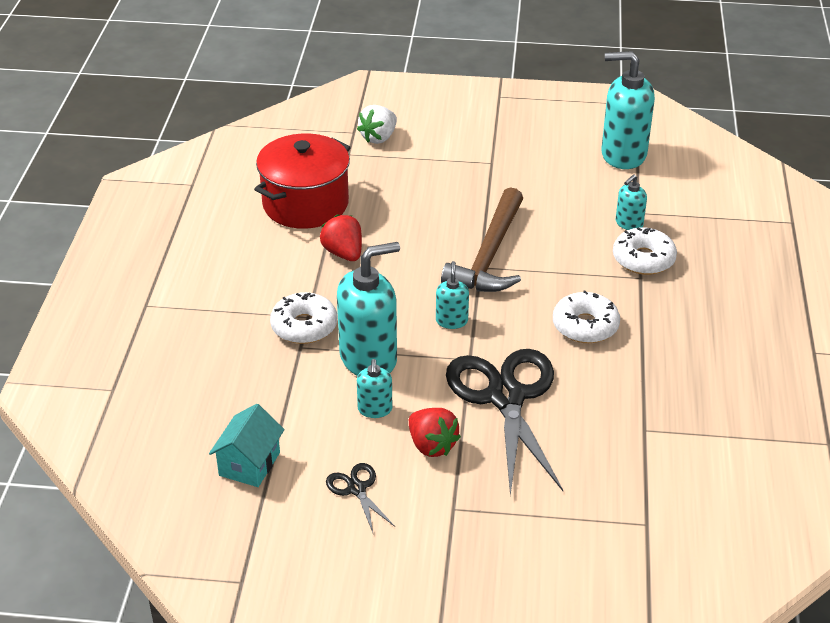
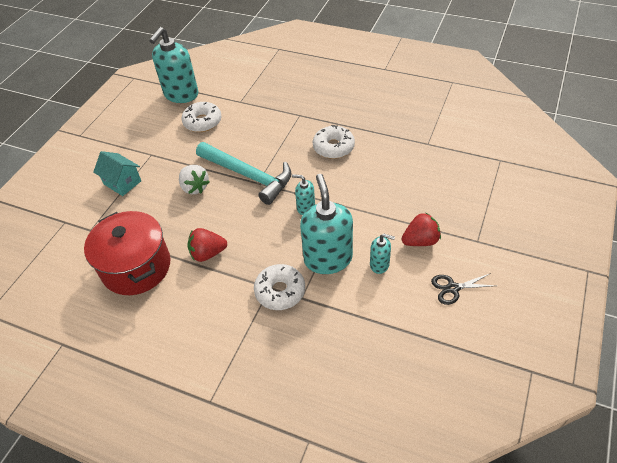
camera: 70 degrees left, 10 degrees up
turquoise house [209,404,285,487] -> turquoise house moved to [93,151,141,196]
white strawberry [357,105,397,144] -> white strawberry moved to [179,165,209,194]
brown hammer [441,188,523,292] -> turquoise hammer [196,142,291,205]
black scissors [446,349,563,495] -> none
white donut [613,227,677,275] -> white donut moved to [182,102,221,132]
turquoise soap dispenser [616,175,647,230] -> none

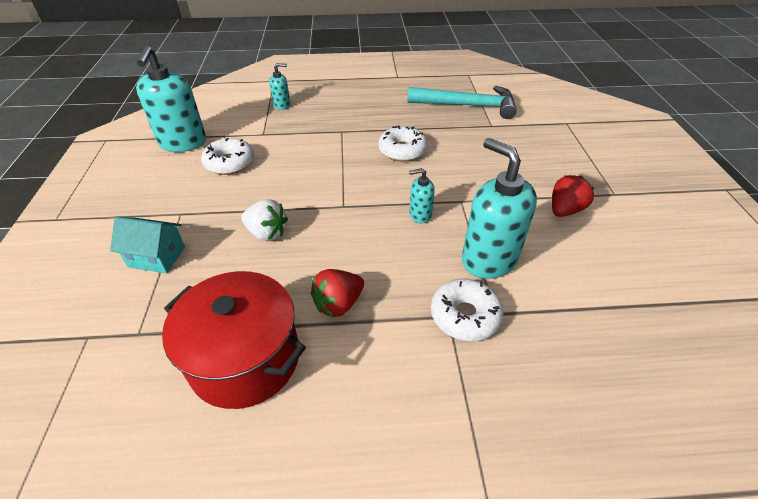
camera: 30 degrees left, 5 degrees down
turquoise hammer [196,142,291,205] -> turquoise hammer moved to [407,86,517,119]
turquoise soap dispenser [370,234,395,274] -> turquoise soap dispenser moved to [270,63,290,110]
black scissors [431,273,496,305] -> none

